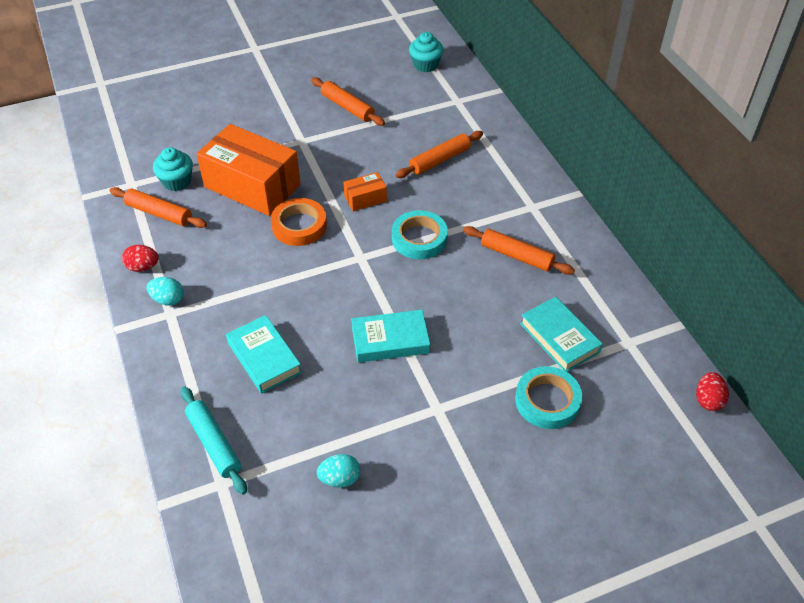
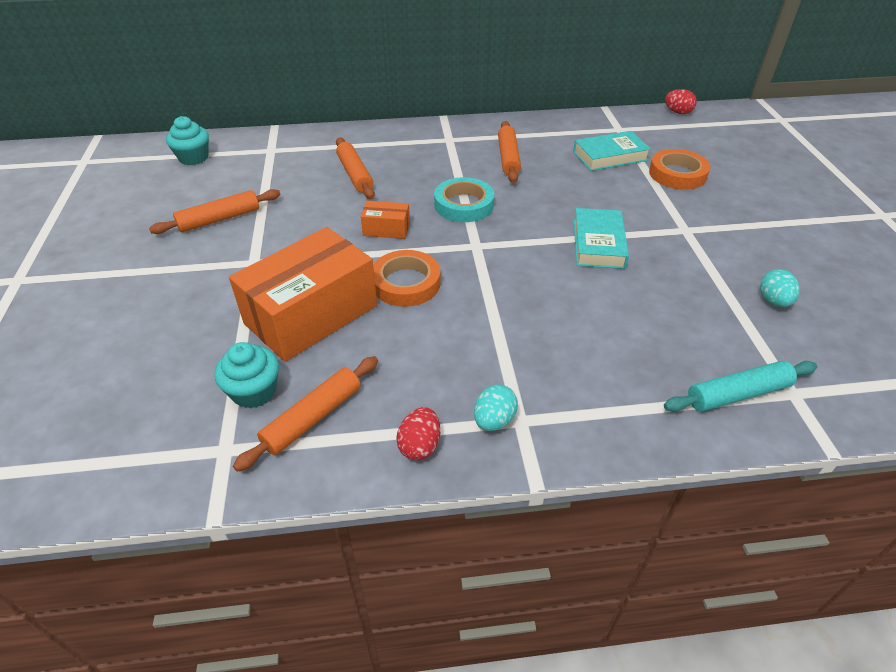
camera: 75 degrees left, 5 degrees down
turquoise book [226,315,302,394] -> none
orange box [343,172,387,211] -> orange box turned 75 degrees counterclockwise [361,201,410,239]
orange rolling pin [463,226,575,275] -> orange rolling pin turned 45 degrees counterclockwise [498,121,521,183]
turquoise tape [515,366,582,429] -> orange tape [649,149,710,190]

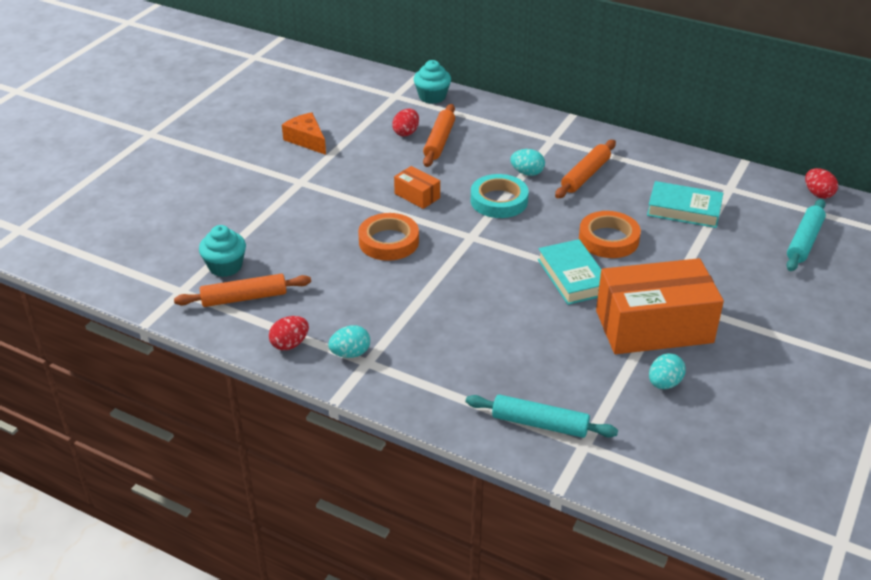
camera: 35 degrees right, 5 degrees down
orange rolling pin [149,189,280,234] -> orange cheese [282,112,326,155]
turquoise cupcake [166,116,209,165] -> turquoise cupcake moved to [414,60,451,104]
orange box [229,227,377,362] -> orange box moved to [596,258,724,354]
turquoise book [574,208,629,269] -> turquoise book turned 60 degrees counterclockwise [538,239,601,305]
orange tape [649,149,710,190] -> orange tape moved to [579,211,641,258]
none -> red egg [392,109,419,137]
none -> turquoise egg [510,149,545,176]
none -> turquoise rolling pin [786,199,826,271]

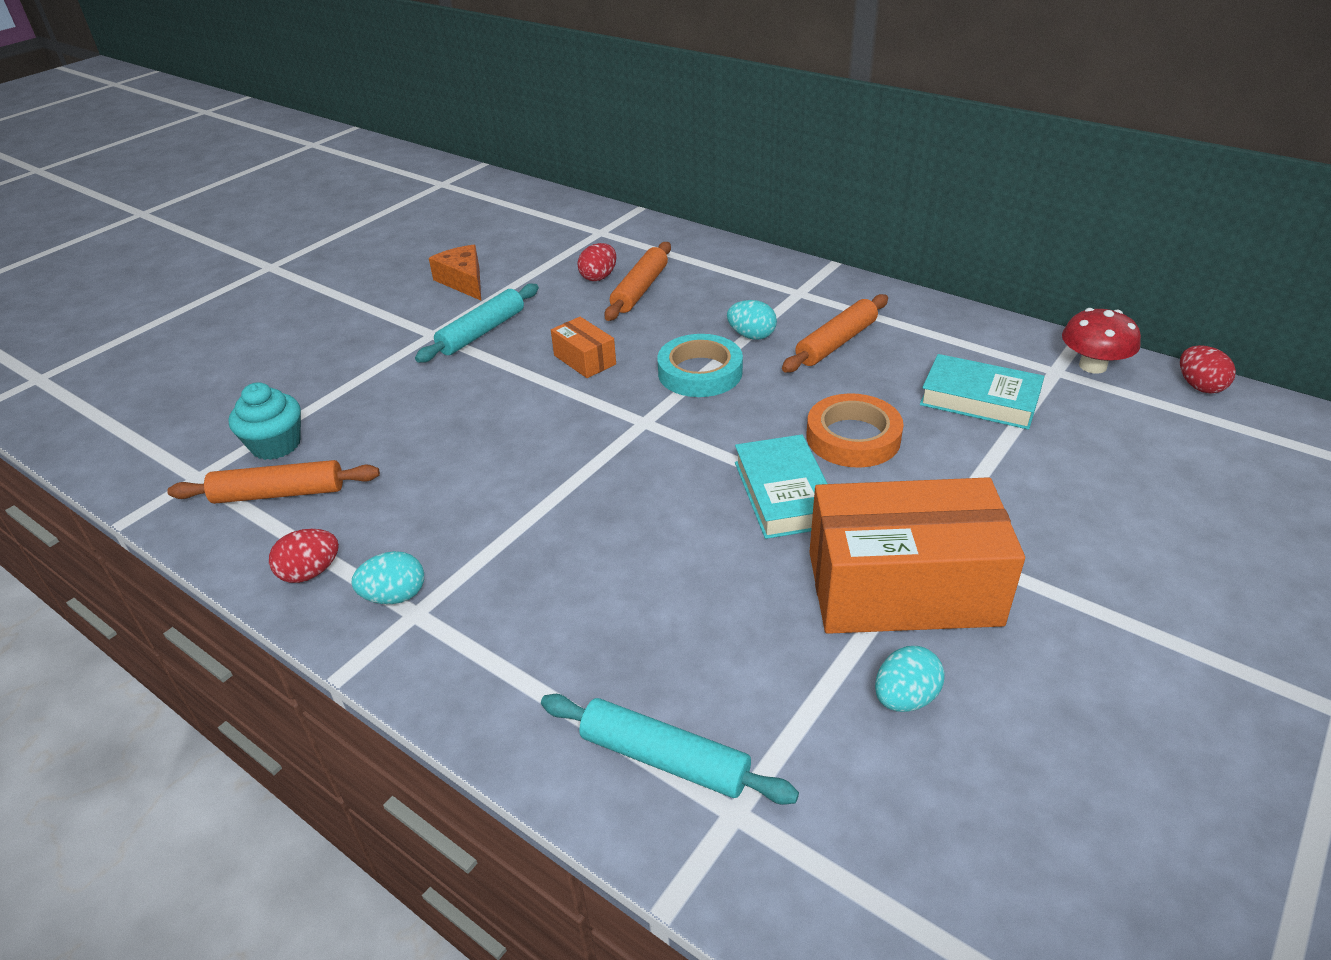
camera: 10 degrees right, 0 degrees up
orange tape [358,213,419,261] -> none
turquoise cupcake [414,60,451,104] -> none
turquoise rolling pin [786,199,826,271] -> turquoise rolling pin moved to [415,284,539,363]
none -> red mushroom [1062,308,1141,374]

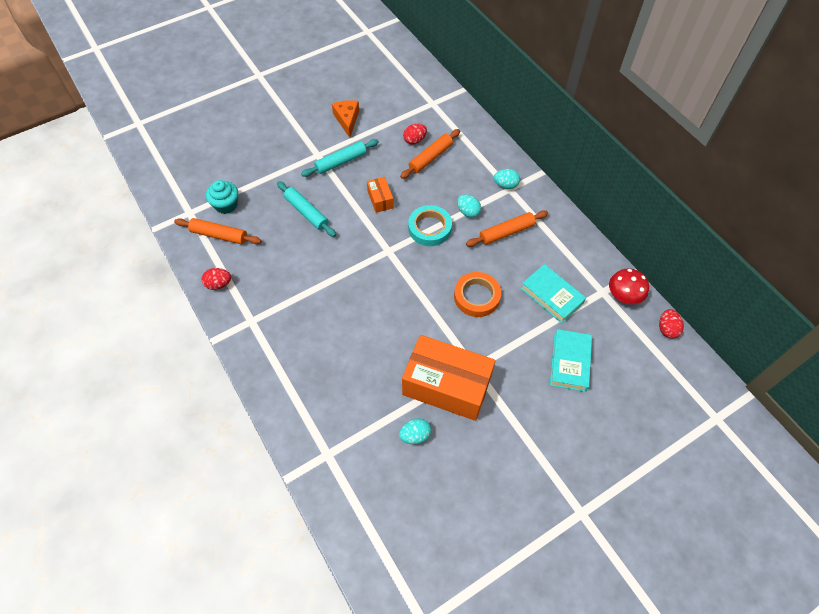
camera: 20 degrees right, 20 degrees up
turquoise egg [351,551,424,604] -> turquoise egg moved to [494,169,520,189]
turquoise rolling pin [541,694,799,805] -> turquoise rolling pin moved to [277,181,336,237]
turquoise book [735,434,828,539] -> turquoise book moved to [550,329,592,392]

